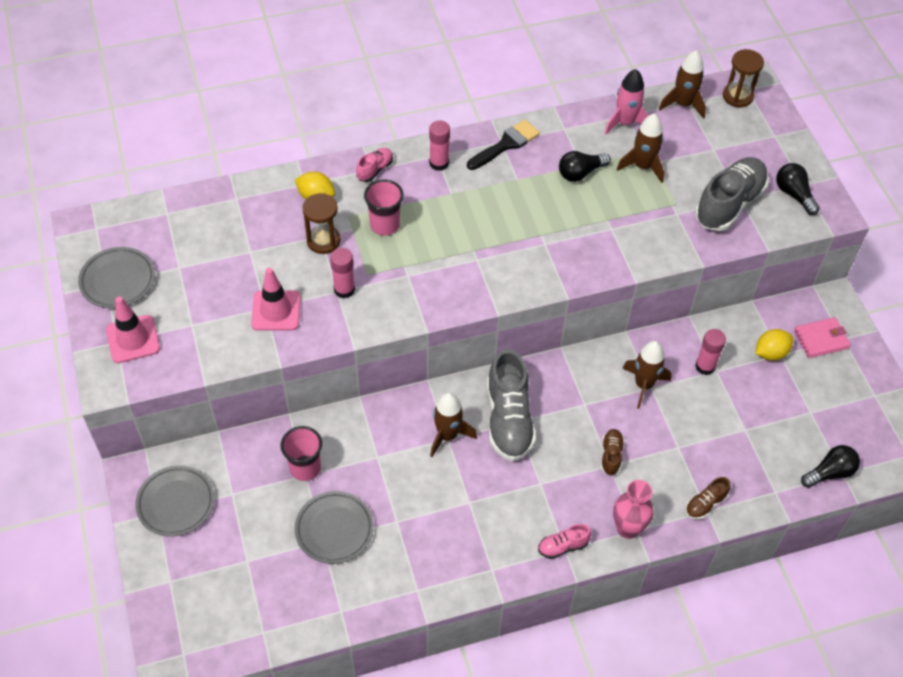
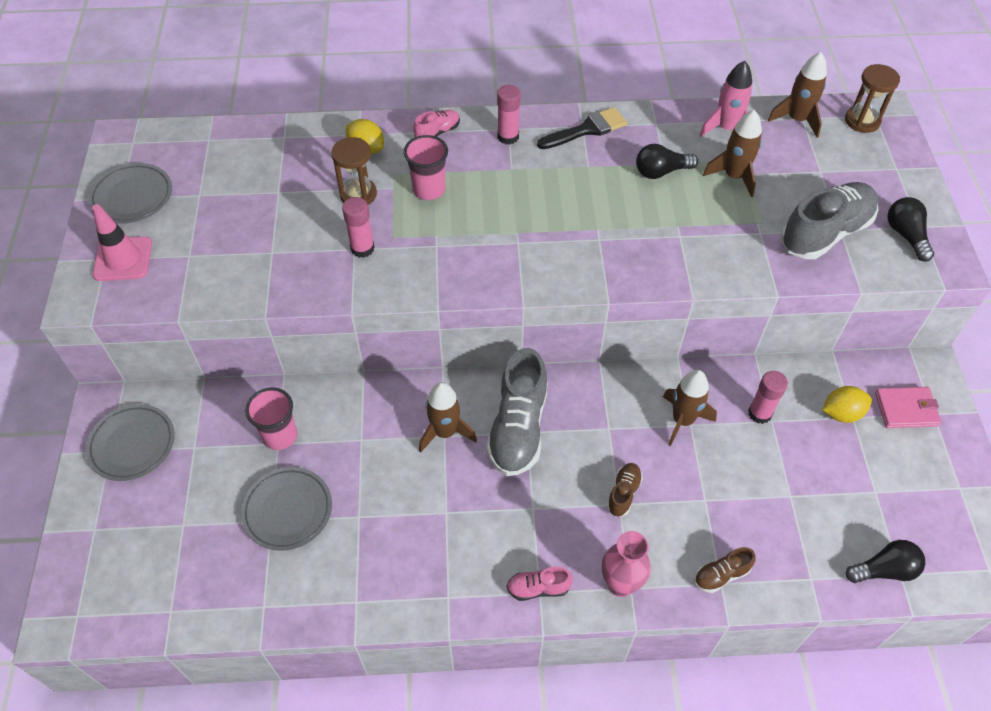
camera: 15 degrees right, 0 degrees up
pink traffic cone [251,268,301,331] -> none

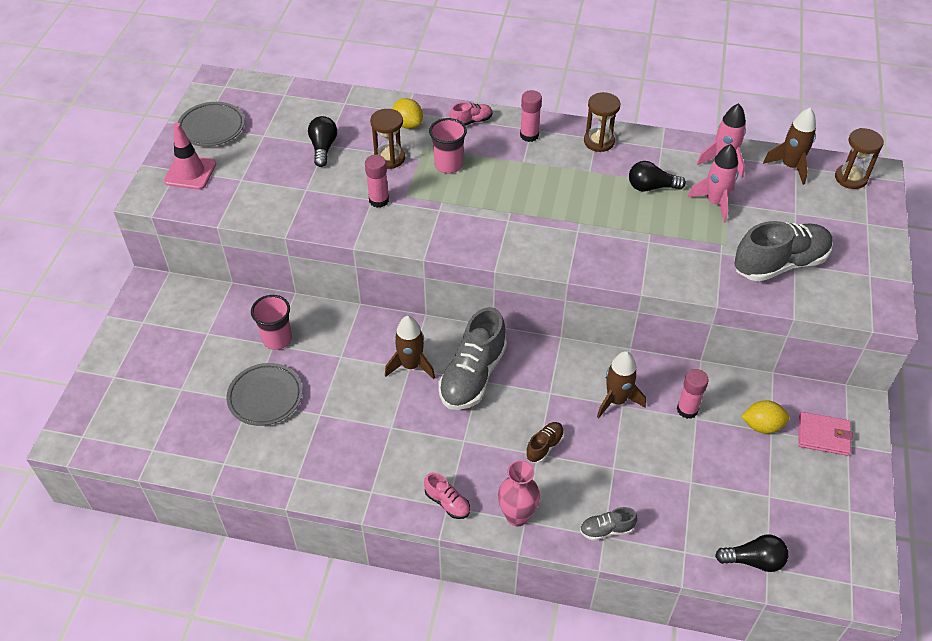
camera: 15 degrees right, 5 degrees down
grey plate [86,404,175,481] -> none
pink shoe [507,567,573,601] -> pink shoe turned 150 degrees counterclockwise [424,473,470,519]
black brush [537,107,627,149] -> brown hourglass [584,92,620,152]
brown shoe [694,547,756,593] -> grey shoe [580,507,637,541]
brown rocket [703,110,762,197] -> pink rocket [687,144,739,223]
black light bulb [887,197,934,262] -> black light bulb moved to [308,116,337,167]

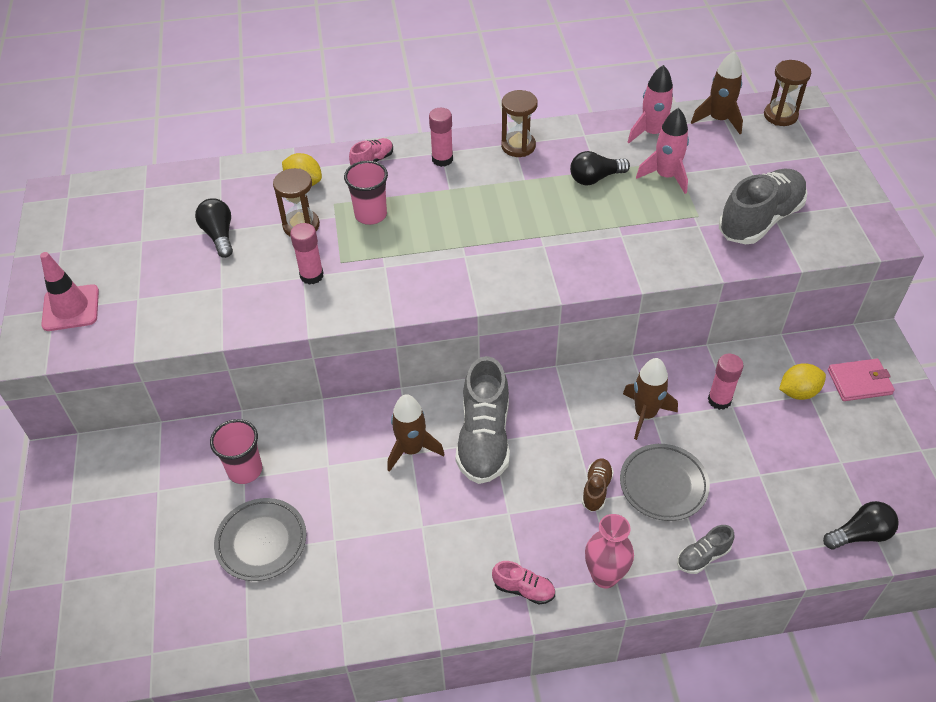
camera: 20 degrees left, 0 degrees up
grey plate [178,102,245,147] -> grey plate moved to [620,444,710,521]

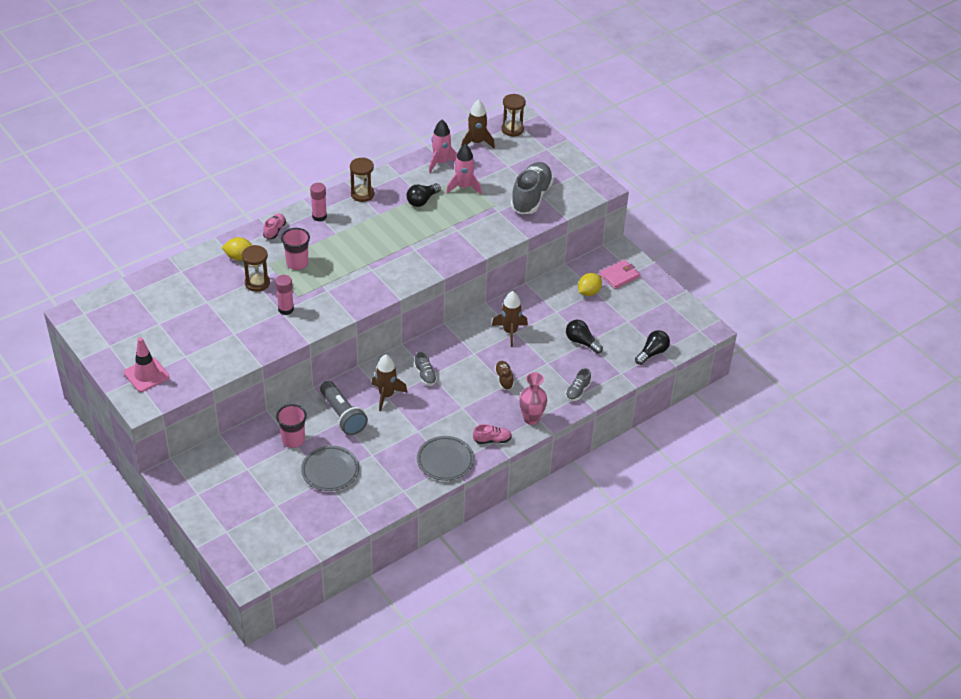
camera: 30 degrees left, 5 degrees down
black light bulb [195,198,233,258] -> black light bulb moved to [566,320,603,354]
grey shoe [455,356,510,484] -> grey shoe [414,351,437,386], size x0.47
grey plate [620,444,710,521] -> grey plate moved to [417,436,474,481]
pink glue stick [708,354,744,410] -> none
none -> grey flashlight [320,381,368,435]

